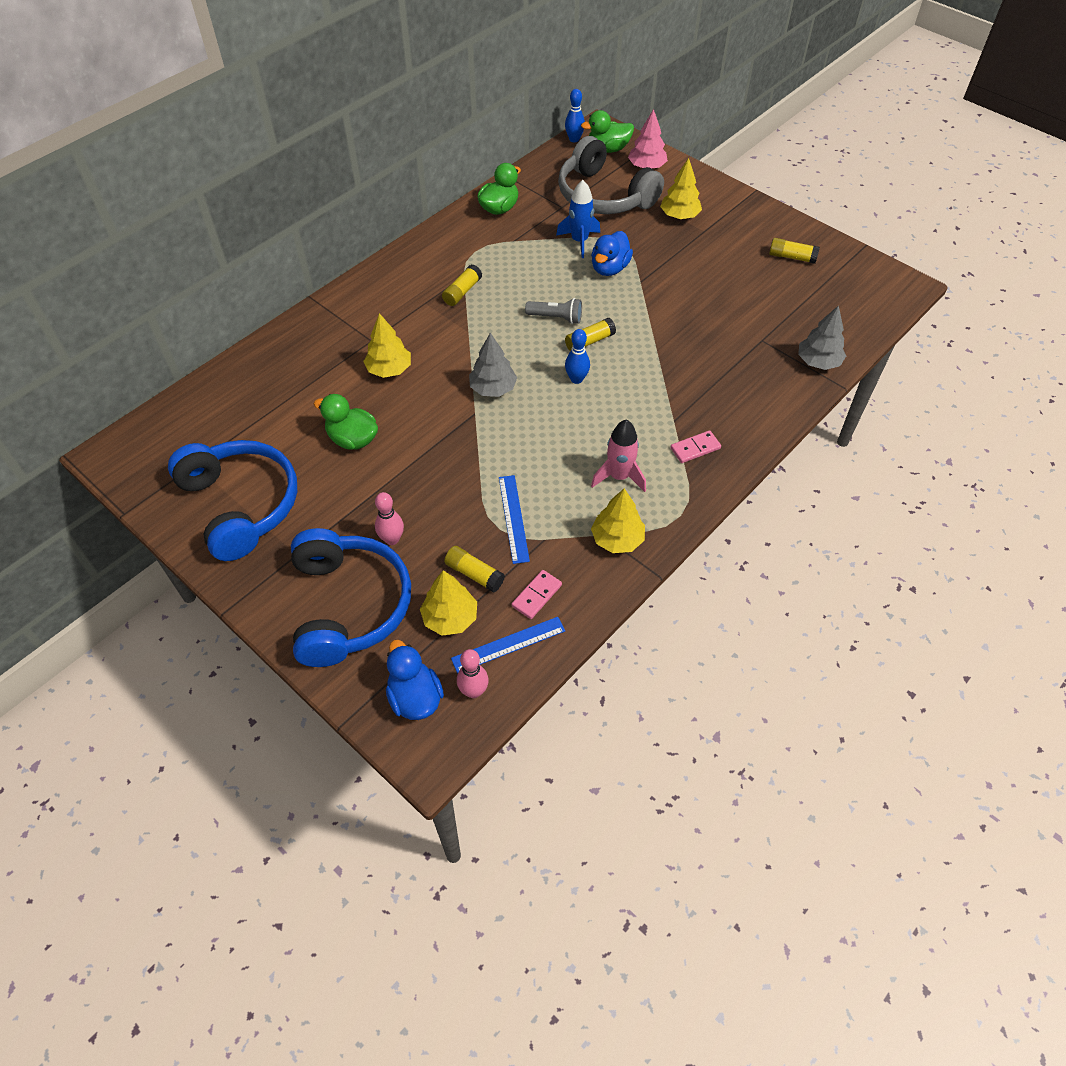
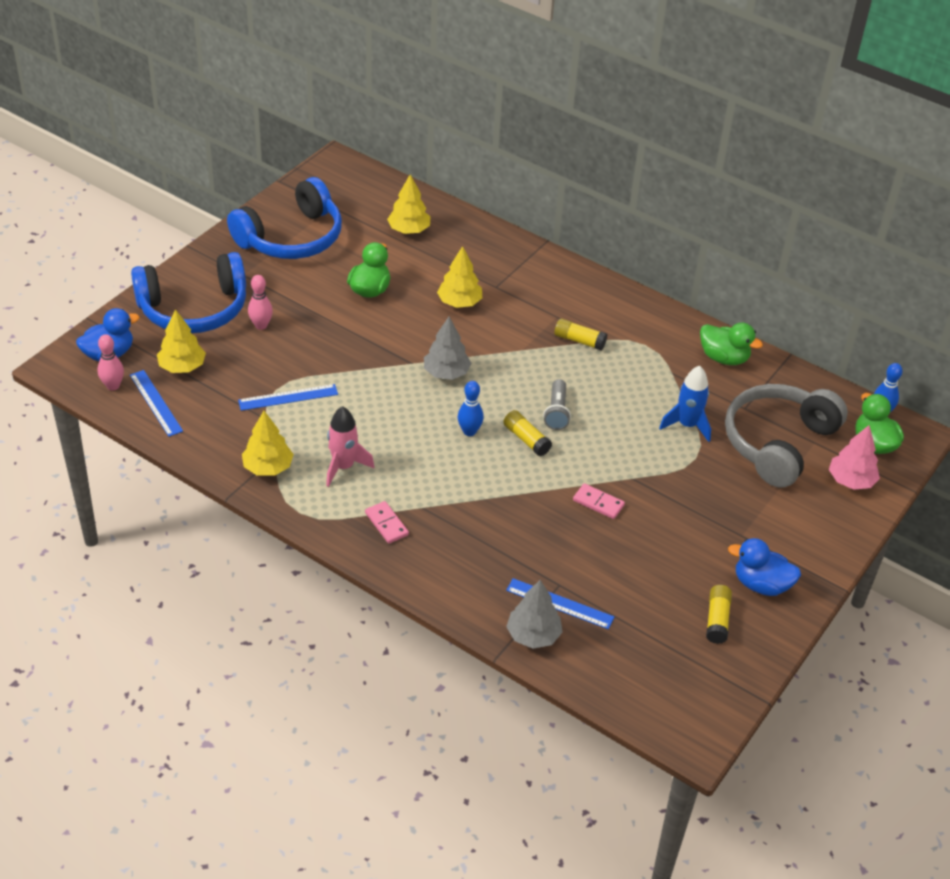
camera: 80 degrees right, 10 degrees down
yellow glue stick [444,546,505,592] -> none
pink domino [512,570,562,619] -> pink domino moved to [573,483,625,519]
blue duck [591,231,633,276] -> blue duck moved to [728,538,801,596]
yellow tree [660,158,702,219] -> yellow tree moved to [387,174,430,234]
none -> blue ruler [506,578,614,629]

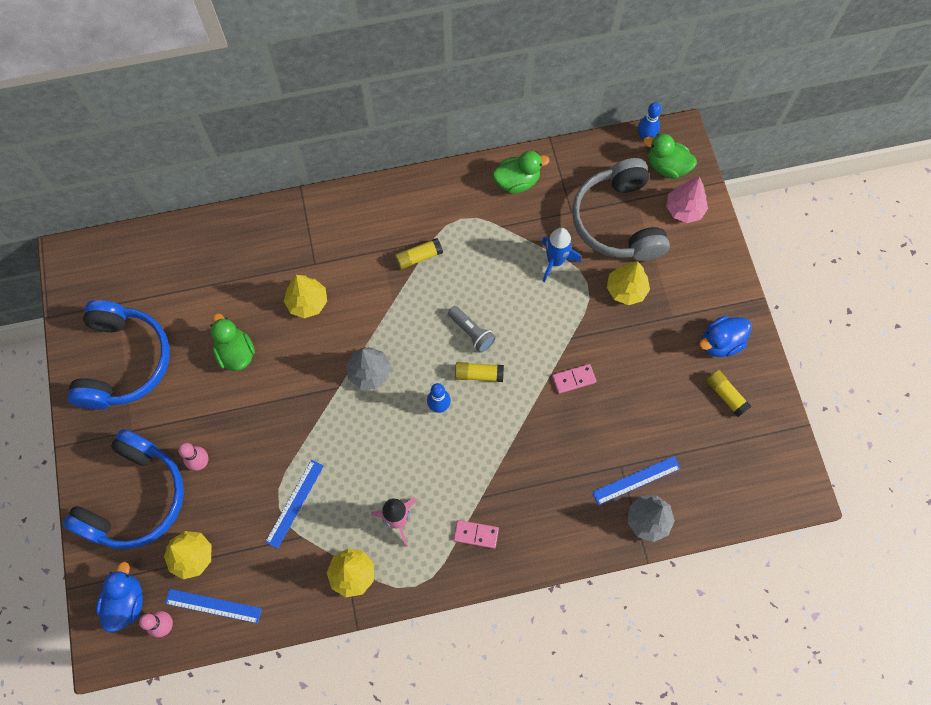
camera: 45 degrees left, 25 degrees up
yellow tree [387,174,430,234] -> yellow tree moved to [607,261,650,305]

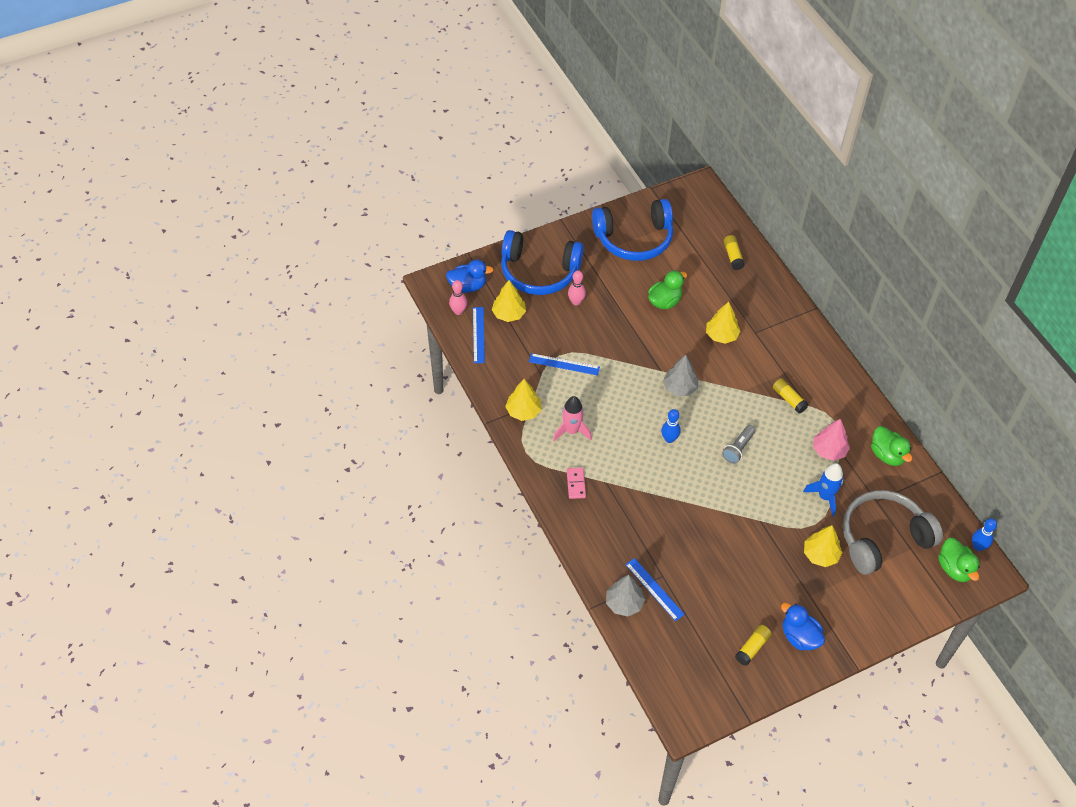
camera: 75 degrees right, 15 degrees down
yellow glue stick [455,362,504,382] -> yellow glue stick moved to [723,235,745,270]
pink domino [552,364,596,394] -> none
green duck [643,134,697,179] -> green duck turned 150 degrees clockwise [938,538,980,582]
pink tree [666,177,708,223] -> pink tree moved to [813,419,850,461]

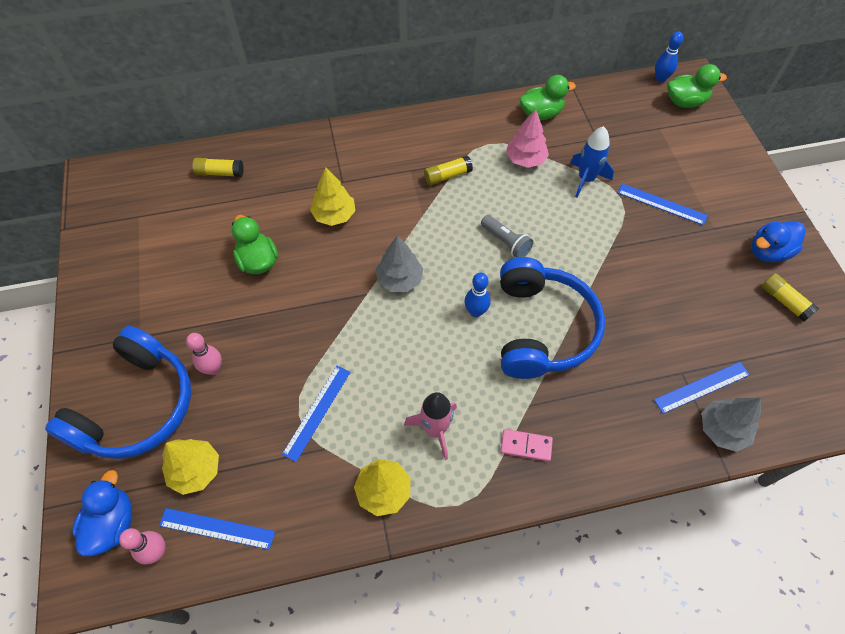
camera: 75 degrees left, 5 degrees up
blue headphones [592,199,673,261] -> blue headphones moved to [500,257,605,379]
yellow tree [804,525,843,567] -> blue ruler [618,183,708,225]
grey headphones [843,490,943,575] -> none

